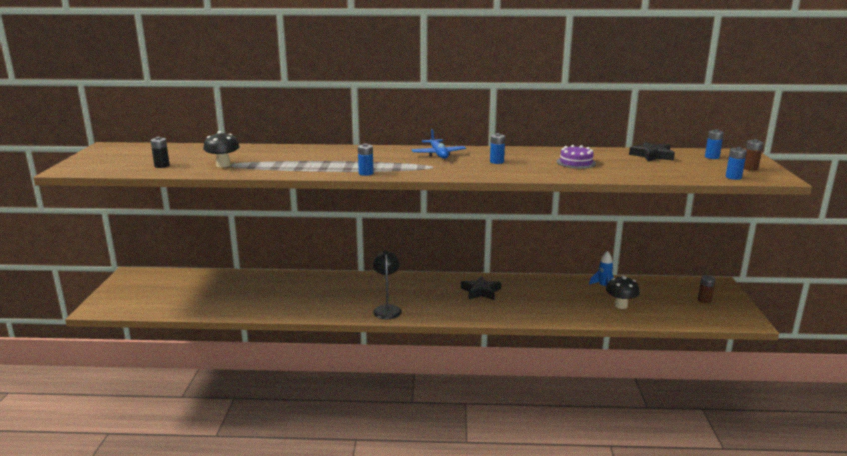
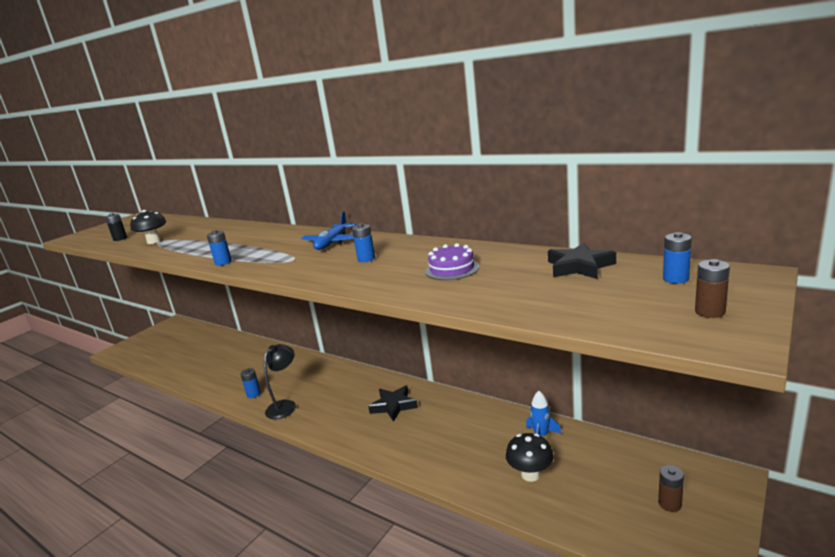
camera: 35 degrees right, 0 degrees up
blue battery [726,147,747,180] -> blue battery moved to [240,368,261,398]

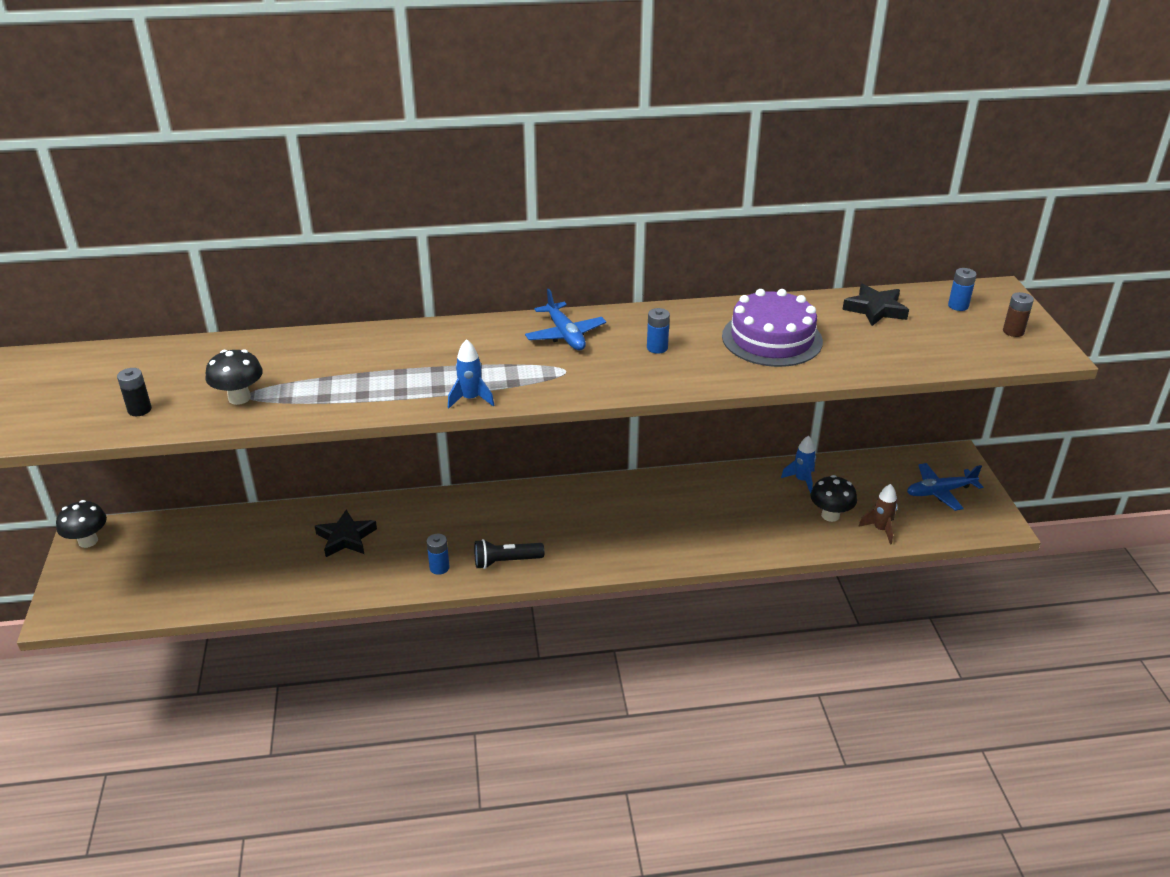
camera: 45 degrees left, 15 degrees up
blue battery [207,230,232,266] -> blue rocket [448,339,494,408]
black lamp [264,344,296,419] -> black flashlight [474,539,544,569]
black star [368,385,418,422] -> black star moved to [315,509,377,557]
purple cake [425,243,479,280] -> purple cake [722,289,823,367], size x1.74
brown battery [658,465,684,512] -> blue plane [907,463,983,511]
none -> black mushroom [56,500,107,548]
none -> brown rocket [858,484,898,544]

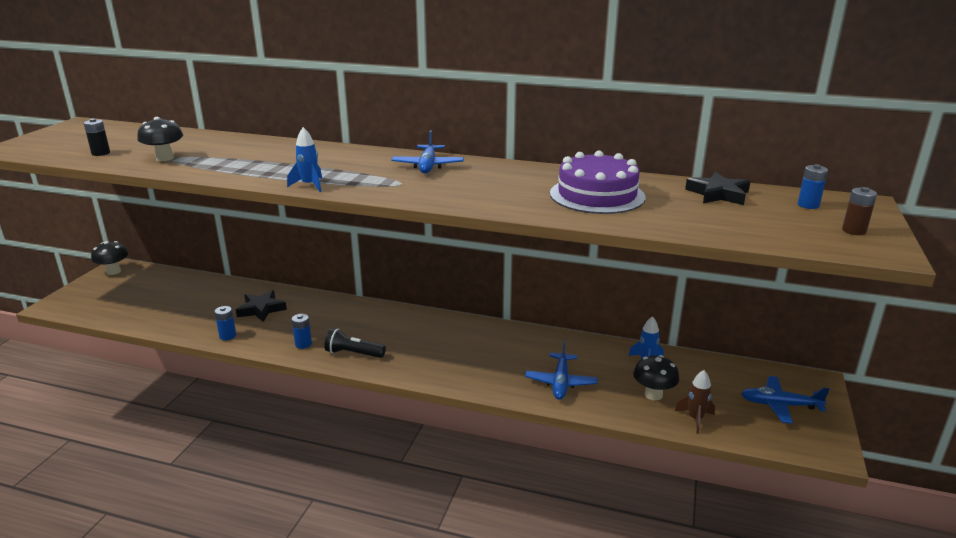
camera: 25 degrees right, 10 degrees down
blue battery [647,308,670,354] -> blue battery moved to [215,306,236,340]
none -> blue plane [525,341,598,400]

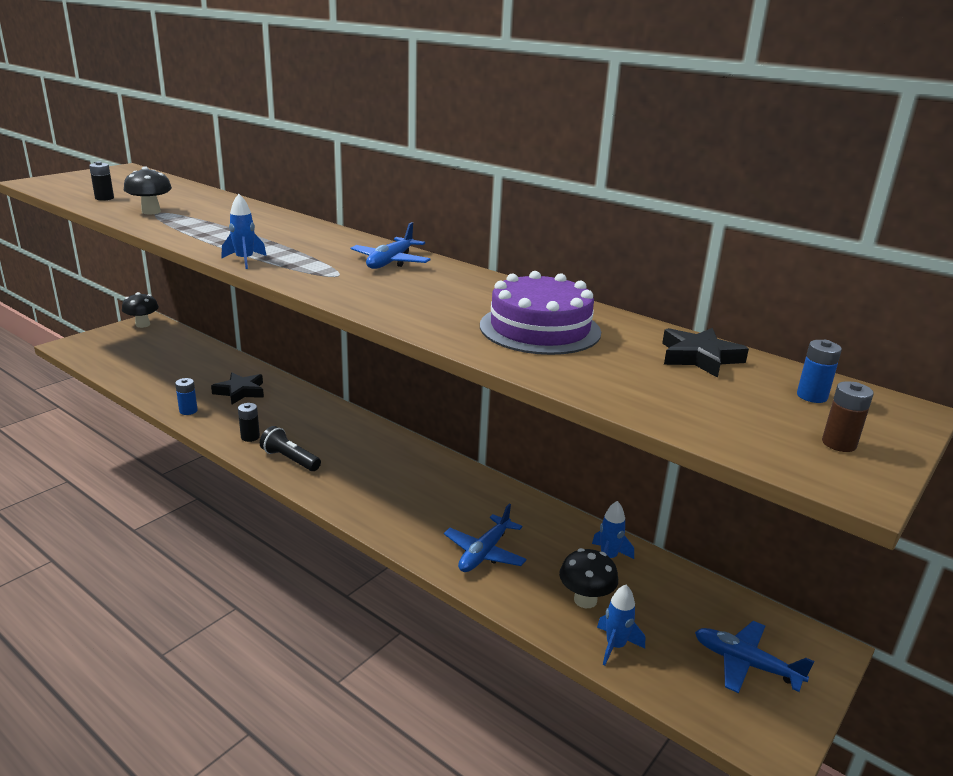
camera: 20 degrees right, 0 degrees up
blue battery [292,314,312,349] -> black battery [238,403,260,442]
brown rocket [675,370,715,434] -> blue rocket [597,585,645,666]

